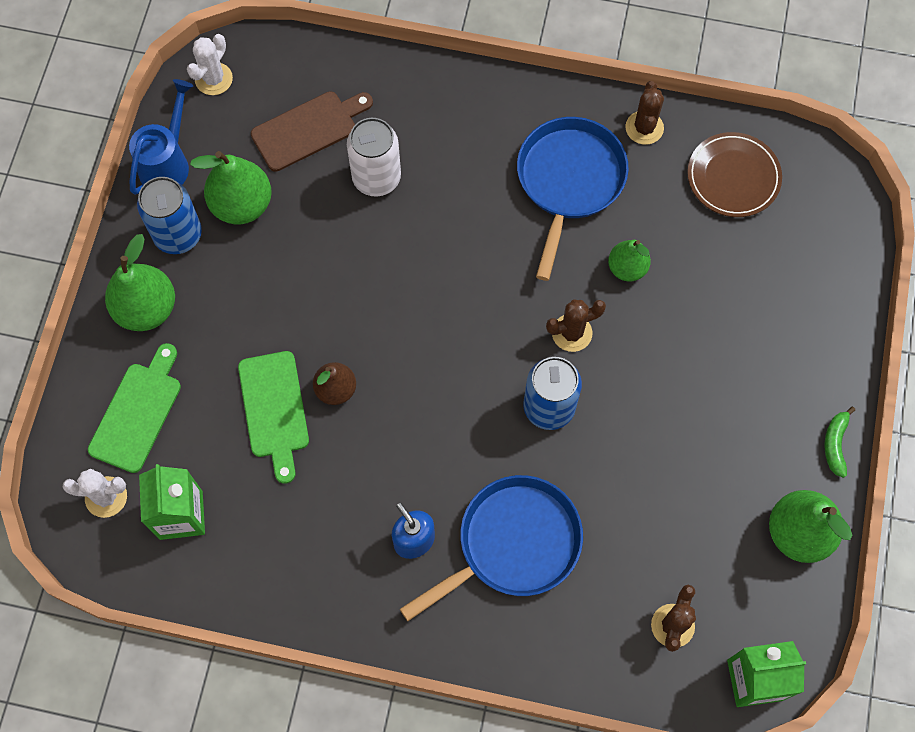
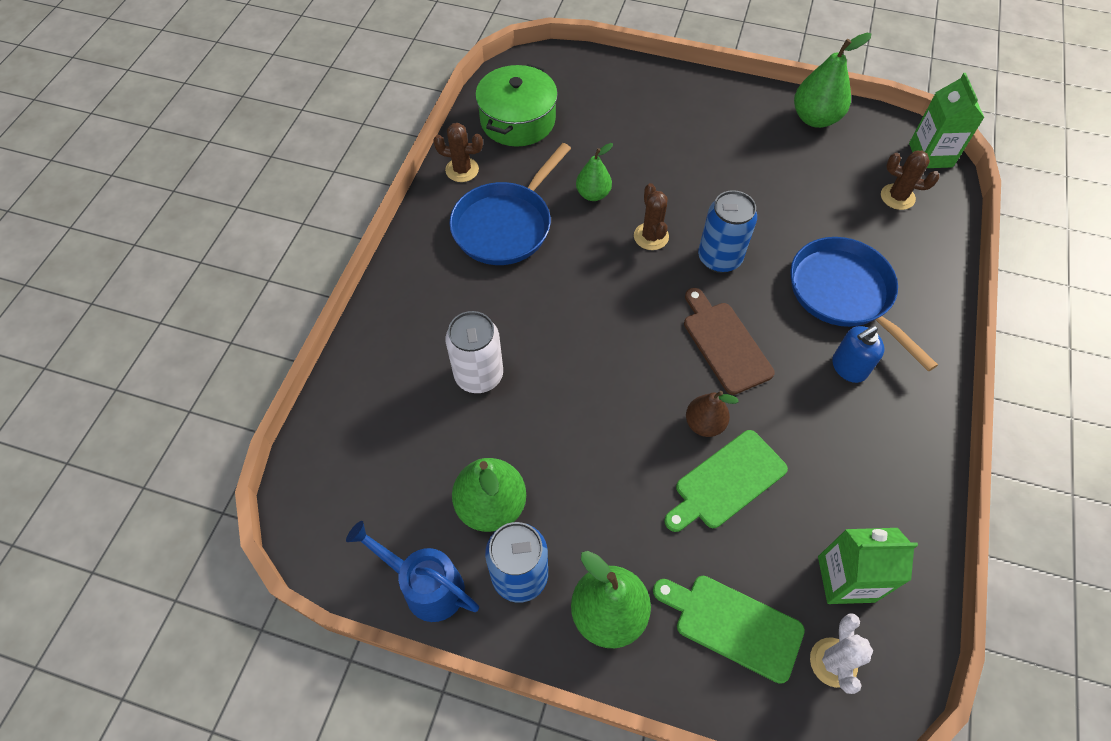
camera: 85 degrees left, 10 degrees down
white cactus [187,34,233,95] -> none
green cutting board [238,351,309,484] -> green cutting board turned 150 degrees clockwise [664,430,788,532]
brown cutting board [251,91,373,172] -> brown cutting board moved to [684,288,775,395]
blue pan [517,117,629,281] -> blue pan turned 75 degrees counterclockwise [449,143,571,265]
brown plate [687,132,782,217] -> green pot [475,64,558,147]
green banana [825,407,855,478] -> none

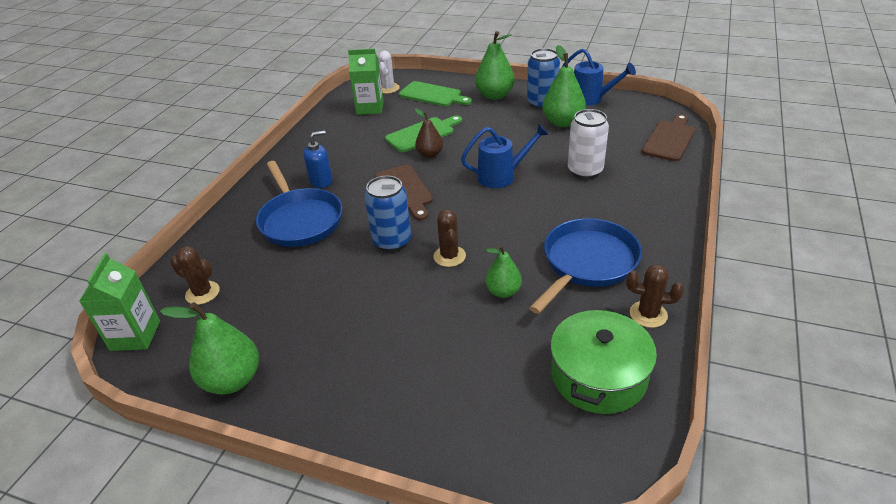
camera: 175 degrees left, 20 degrees down
none -> blue watering can [461,124,549,188]
none -> brown cutting board [642,114,695,161]

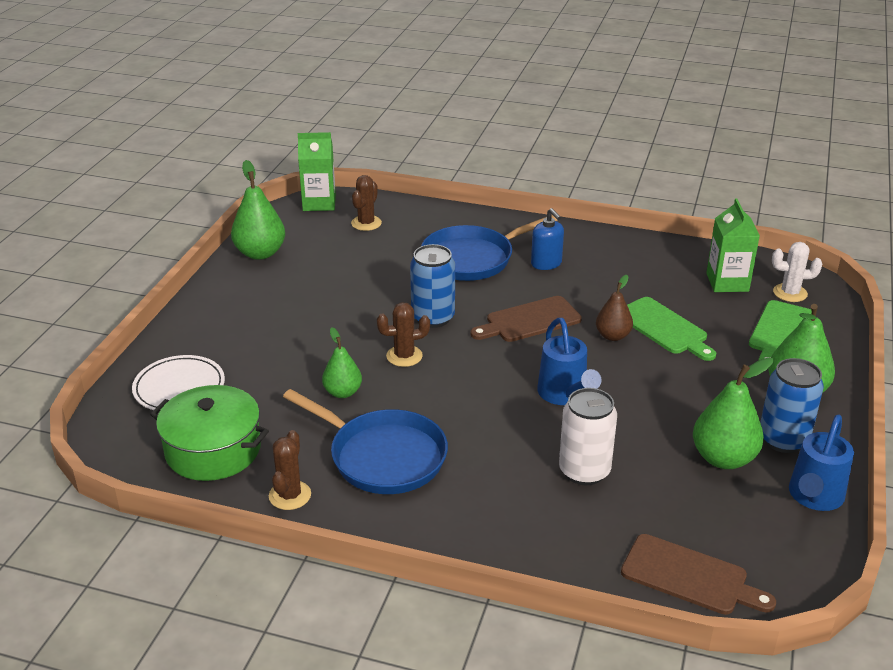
camera: 85 degrees right, 5 degrees down
none -> white plate [132,355,225,410]

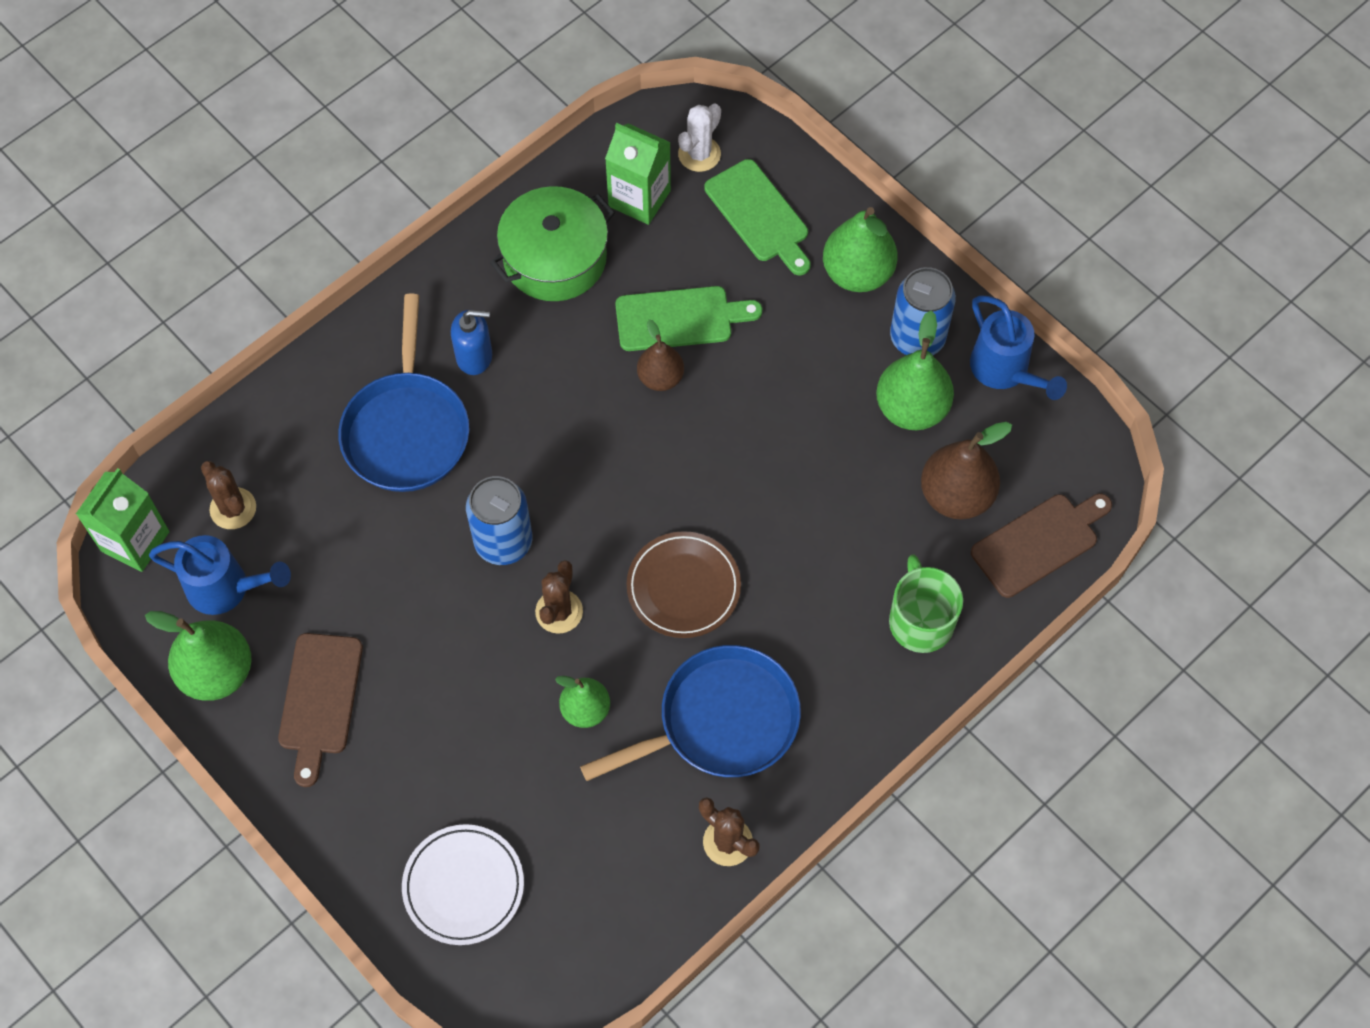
camera: 60 degrees left, 30 degrees up
green pot [150,385,269,481] -> green pot moved to [490,186,615,301]
brown cutting board [470,296,582,342] -> brown cutting board moved to [278,633,363,787]
blue watering can [537,318,601,405] -> blue watering can moved to [149,535,291,615]
white can [559,388,617,485] -> none
none -> brown plate [627,531,741,638]
none -> green mug [889,554,963,653]
none -> brown pear [921,422,1012,520]

